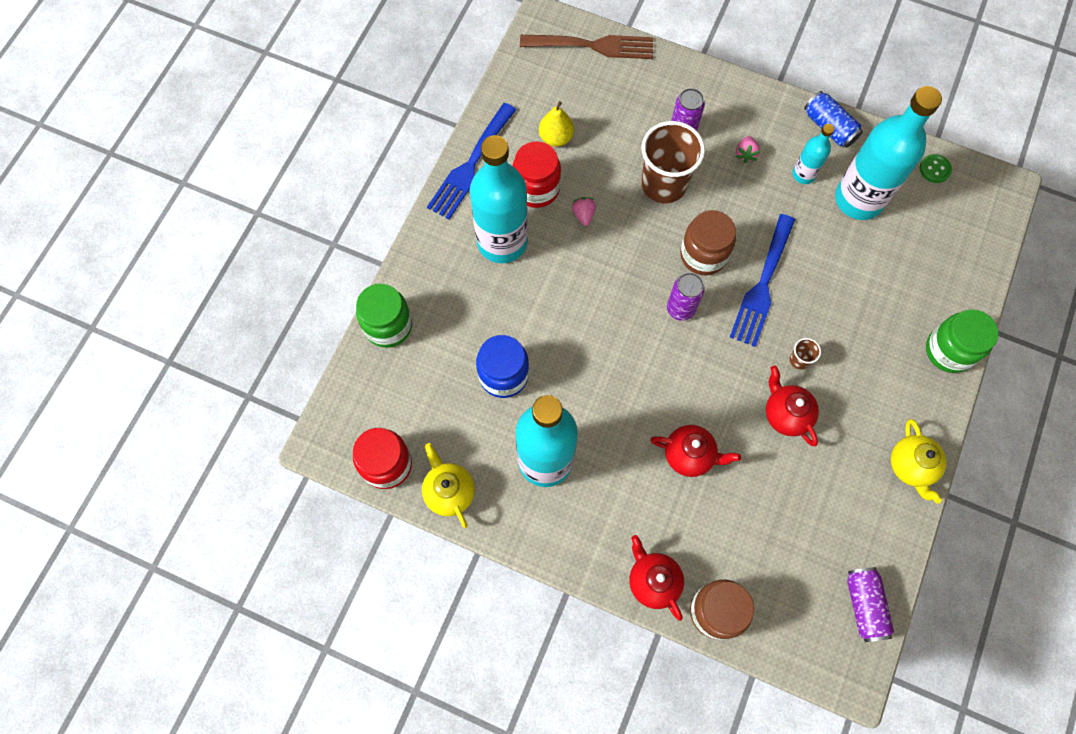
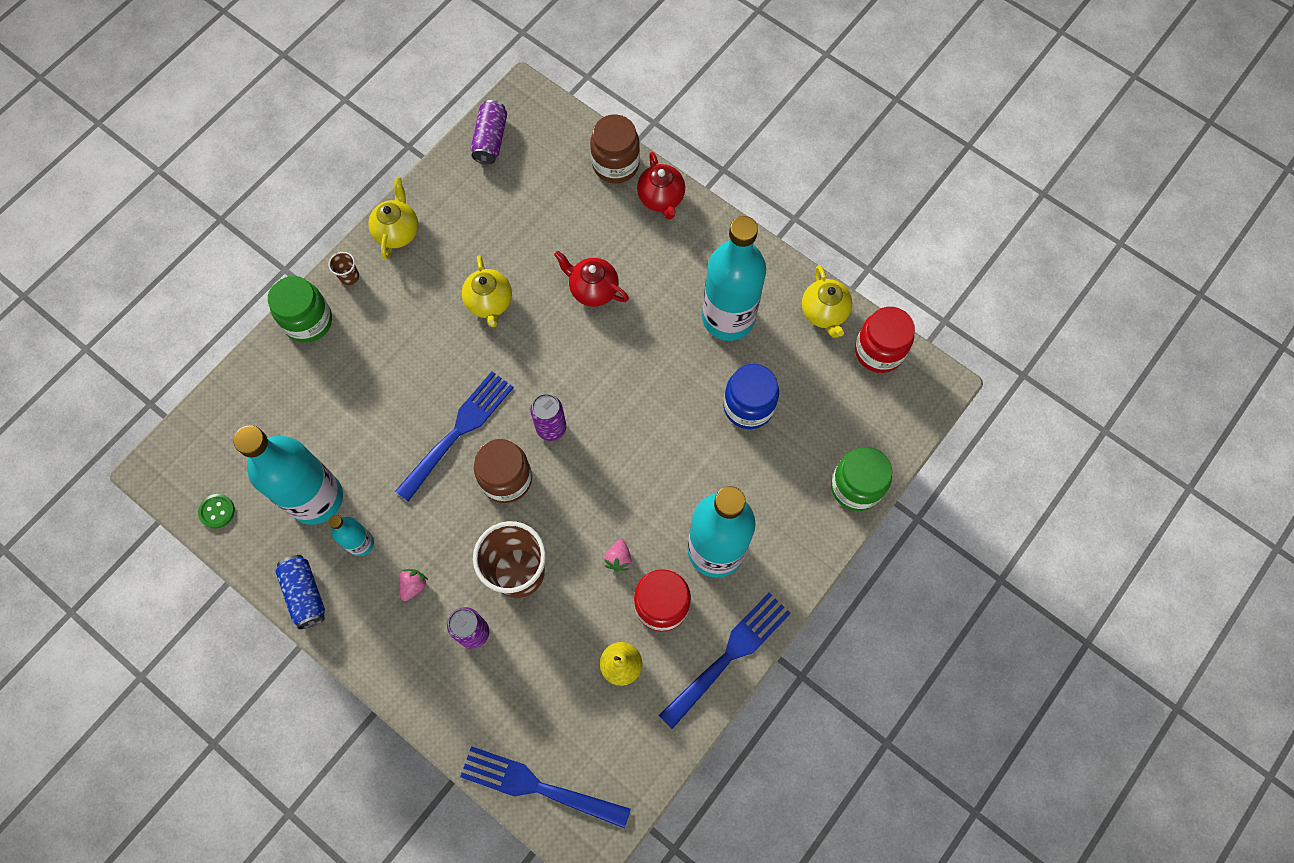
camera: 165 degrees left, 0 degrees up
brown fork [520,35,653,59] -> blue fork [460,746,631,829]
red teapot [766,366,819,446] -> yellow teapot [462,255,512,327]
brown cup [790,338,821,370] -> brown cup moved to [328,252,359,285]

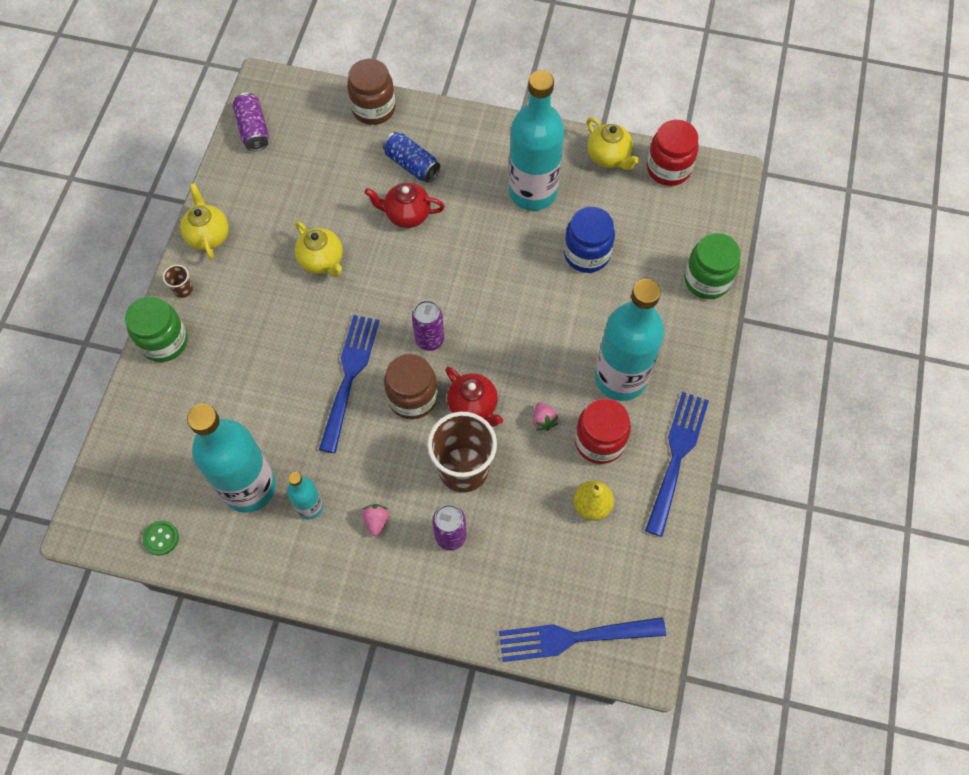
camera: 25 degrees left, 5 degrees down
blue can [275,555,325,629] -> blue can moved to [383,132,440,183]
red teapot [637,152,685,220] -> red teapot moved to [445,367,503,427]

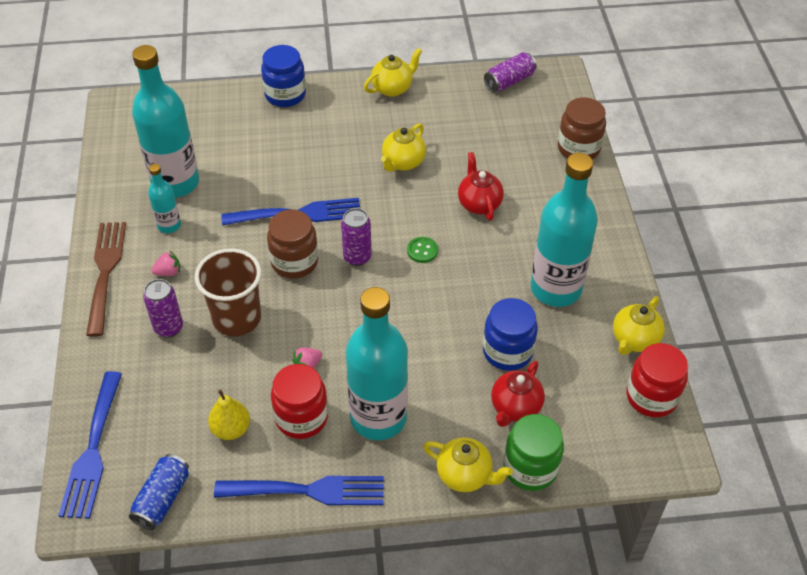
camera: 70 degrees right, 15 degrees down
green jar [125,296,188,362] -> blue jar [261,45,306,107]
green button [143,520,179,556] -> green button moved to [407,237,438,263]
brown cup [163,265,193,298] -> none
blue can [383,132,440,183] -> blue can moved to [129,454,189,530]
red teapot [445,367,503,427] -> red teapot moved to [491,361,545,427]
blue fork [499,617,666,662] -> blue fork turned 150 degrees counterclockwise [58,371,122,519]
none -> brown fork [86,222,126,337]
none -> yellow teapot [423,437,513,492]

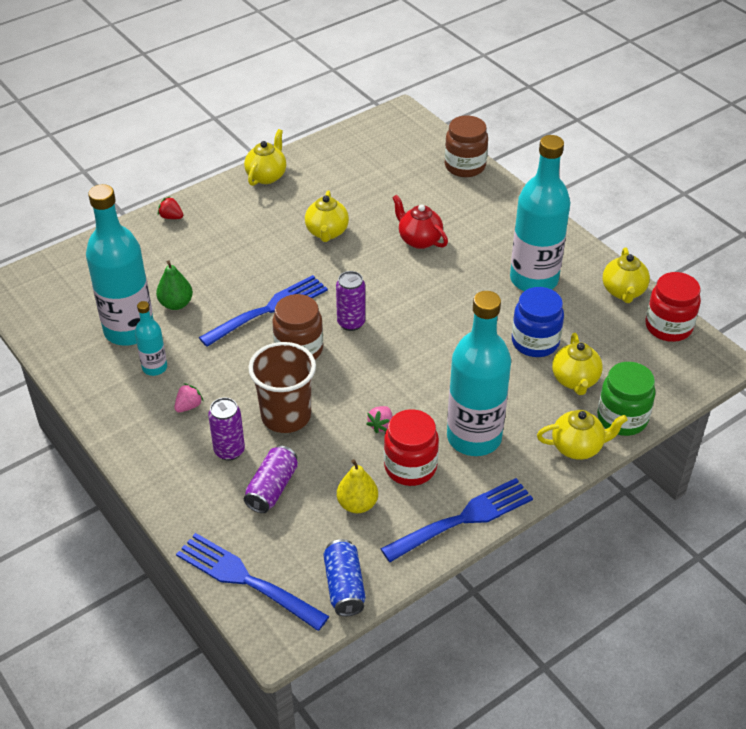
camera: 30 degrees left, 5 degrees down
blue fork [58,371,122,519] -> blue fork turned 150 degrees clockwise [176,533,329,631]
brown fork [86,222,126,337] -> none
blue jar [261,45,306,107] -> red strawberry [158,197,183,219]
green button [407,237,438,263] -> none
purple can [484,52,537,92] -> purple can moved to [244,445,298,513]
red teapot [491,361,545,427] -> yellow teapot [552,333,603,395]
none -> green pear [156,260,193,310]

